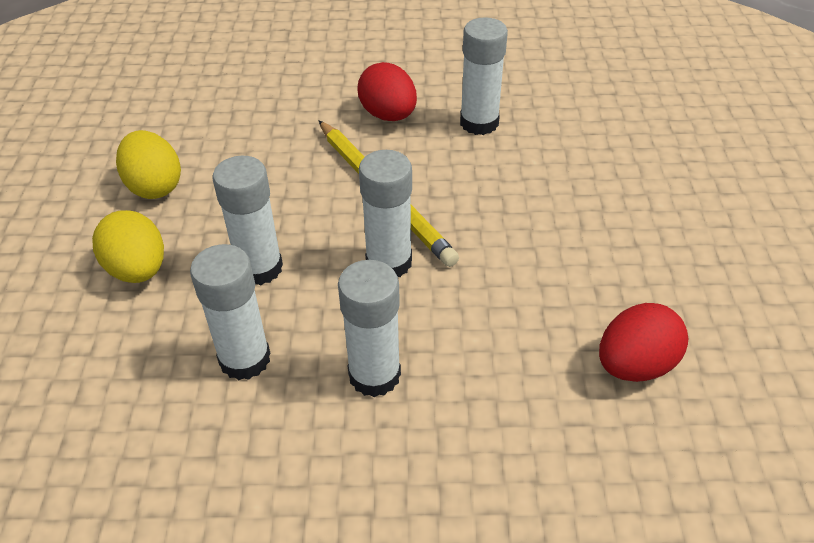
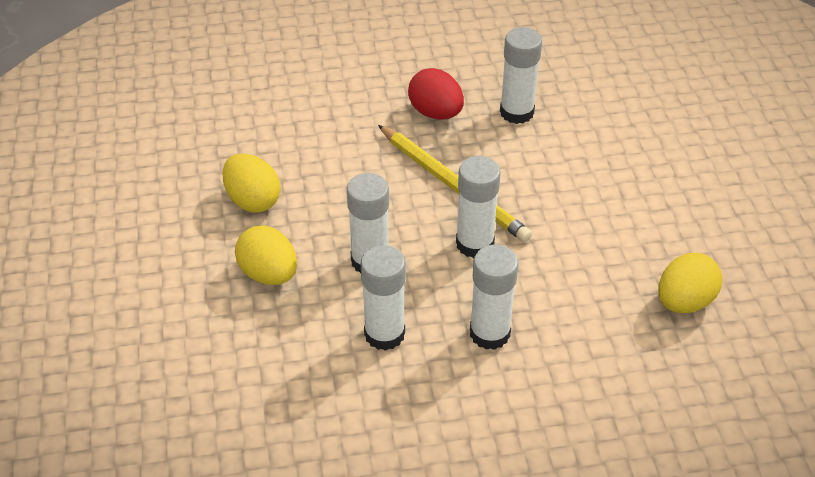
camera: 10 degrees left, 0 degrees up
red egg [599,303,688,382] -> yellow egg [658,253,722,313]

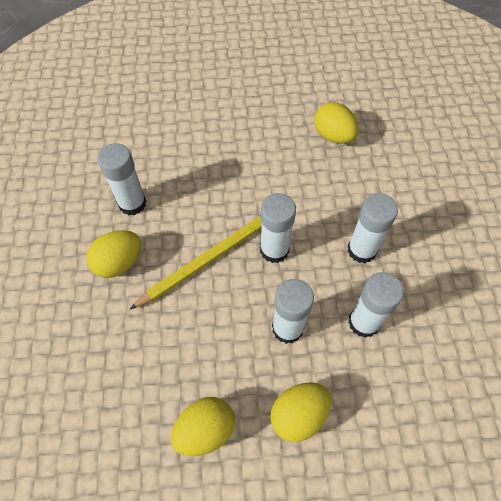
camera: 85 degrees left, 15 degrees up
red egg [408,68,464,120] -> yellow egg [86,230,141,278]

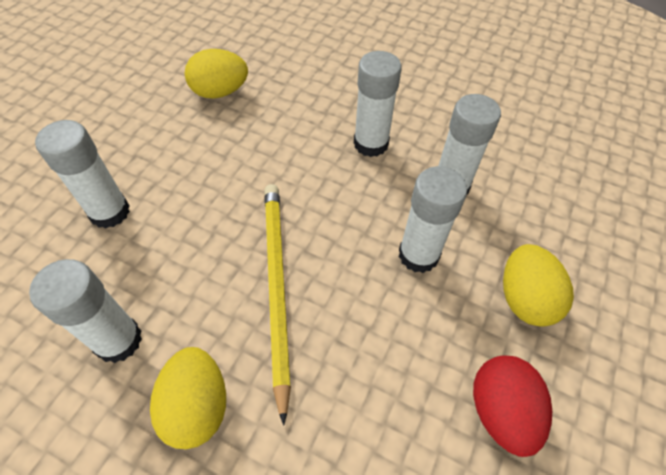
camera: 60 degrees left, 5 degrees down
yellow egg [171,397,235,456] -> red egg [473,355,552,457]
white glue stick [260,193,296,263] -> white glue stick moved to [35,120,130,228]

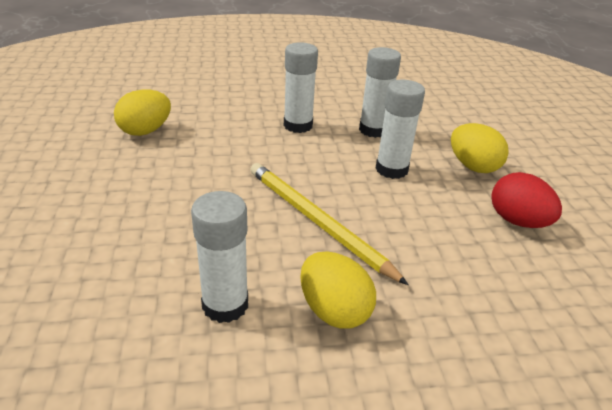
camera: 35 degrees left, 20 degrees down
white glue stick [35,120,130,228] -> none

